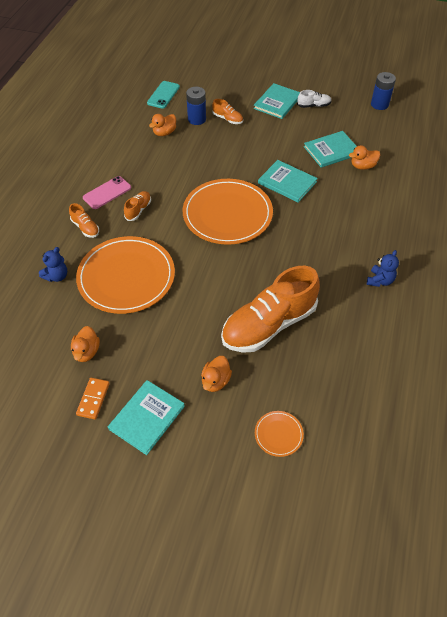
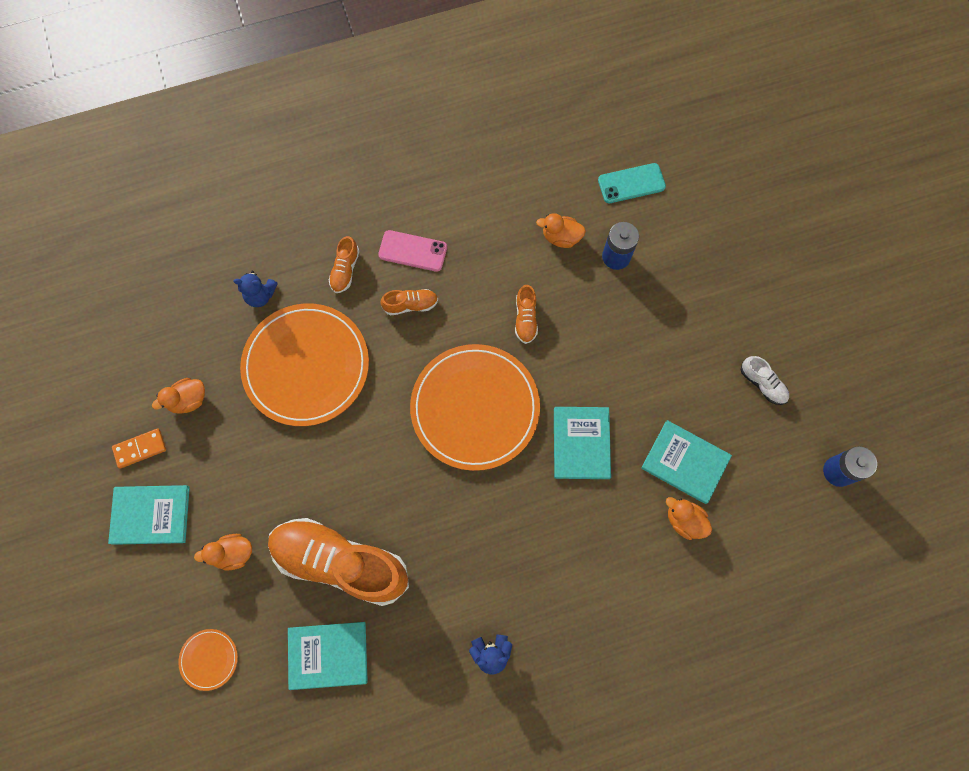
camera: 55 degrees right, 20 degrees up
orange shoe [212,99,243,124] -> orange shoe moved to [515,285,538,344]
turquoise book [253,83,300,119] -> turquoise book moved to [288,622,368,690]

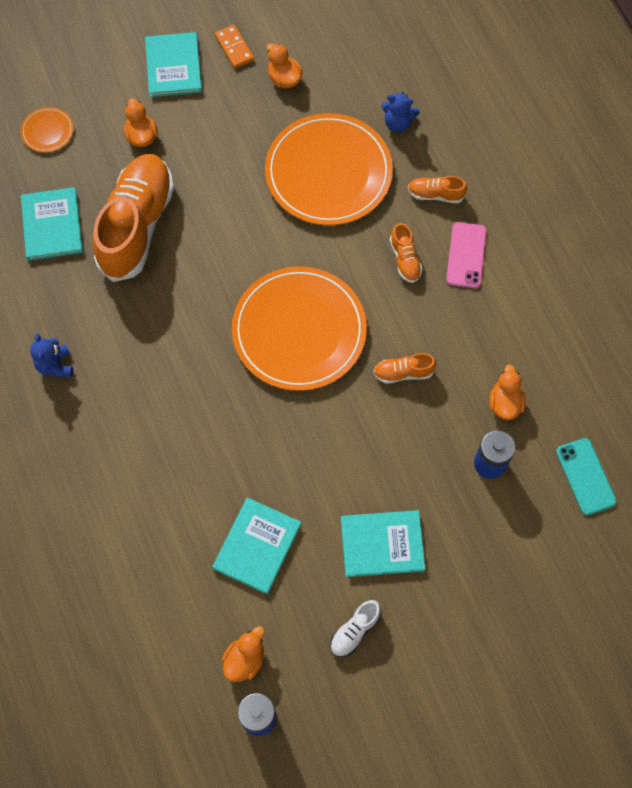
camera: 85 degrees right, 5 degrees down
blue teddy bear [233,271,278,307] -> blue teddy bear turned 75 degrees counterclockwise [381,92,419,132]
turquoise book [554,407,611,479] -> turquoise book moved to [341,510,425,577]
orange duck [666,497,712,540] -> orange duck moved to [222,626,264,682]

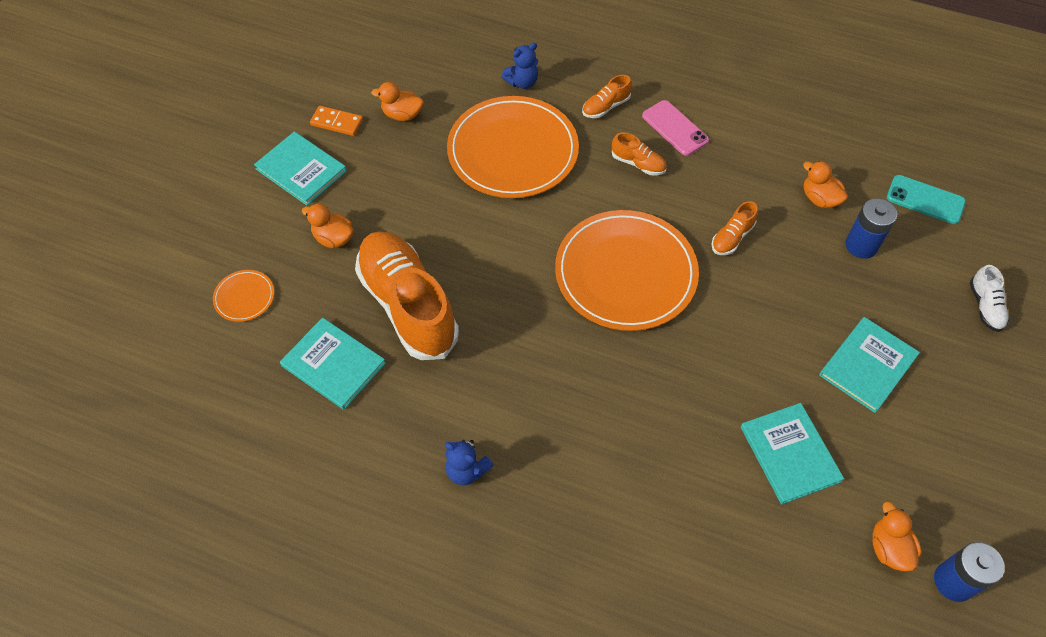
camera: 45 degrees left, 10 degrees down
white shoe [330,600,381,657] -> white shoe moved to [970,265,1009,332]

